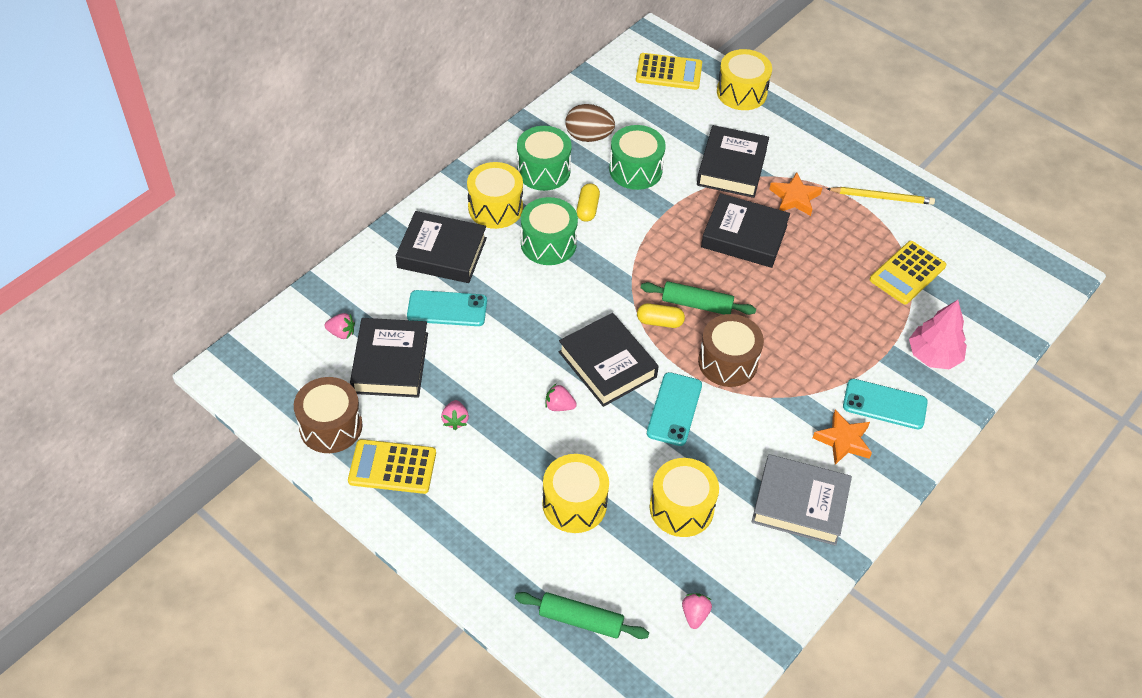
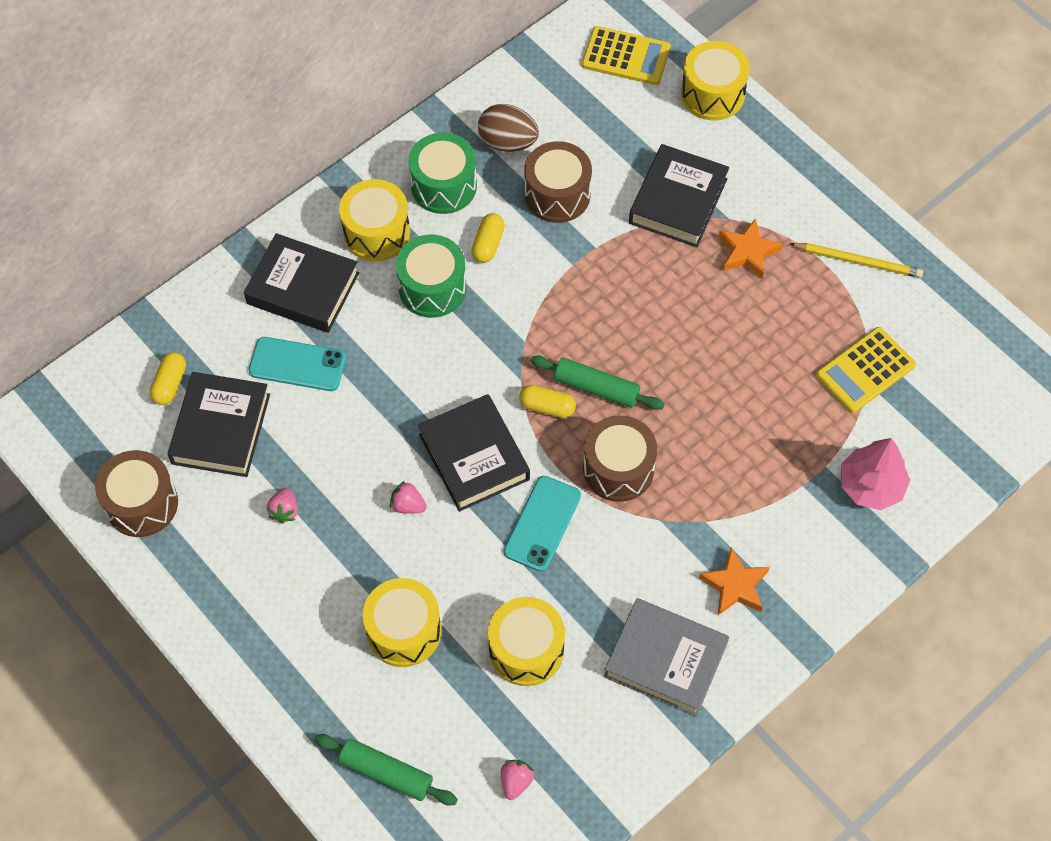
camera: 10 degrees right, 10 degrees up
pink strawberry [324,313,355,339] -> yellow capsule [150,352,186,405]
yellow calculator [348,439,436,494] -> none
green drum [609,125,666,190] -> brown drum [525,141,592,223]
black book [701,193,790,268] -> none
turquoise phone [843,379,928,429] -> none

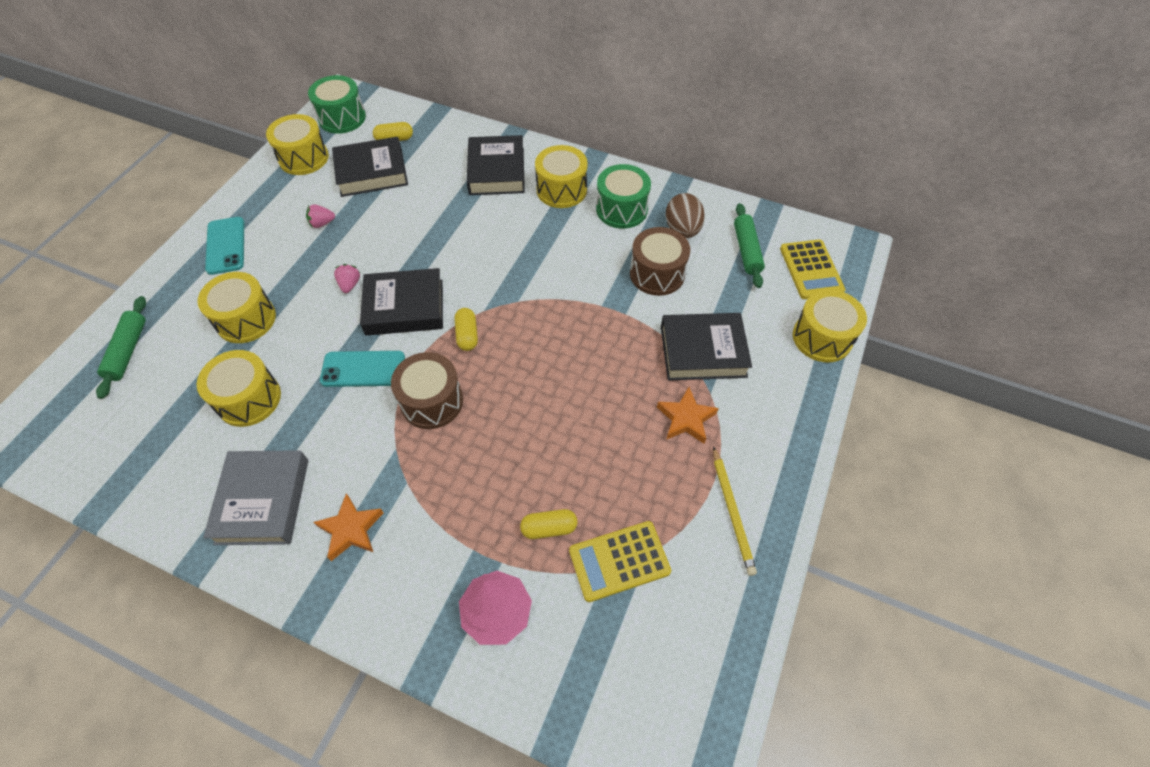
camera: 65 degrees right, 5 degrees down
brown drum [95,450,178,537] -> yellow drum [266,114,329,175]
turquoise phone [248,337,346,391] -> turquoise phone moved to [205,217,244,275]
green drum [396,235,466,318] -> green drum moved to [308,75,366,134]
black book [418,394,530,512] -> black book turned 45 degrees clockwise [360,268,443,336]
yellow capsule [471,213,505,263] -> yellow capsule moved to [520,509,577,539]
pink strawberry [501,760,534,800] -> none
green rolling pin [530,356,665,410] -> green rolling pin moved to [734,203,765,288]
yellow calculator [816,327,916,413] -> yellow calculator turned 45 degrees counterclockwise [569,521,671,602]

